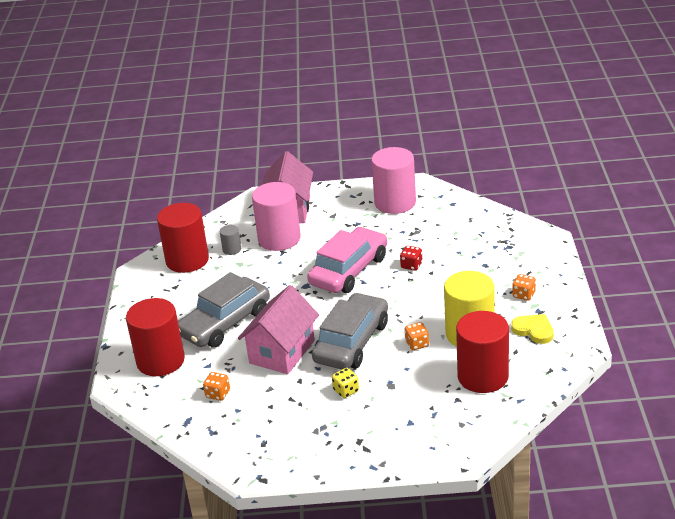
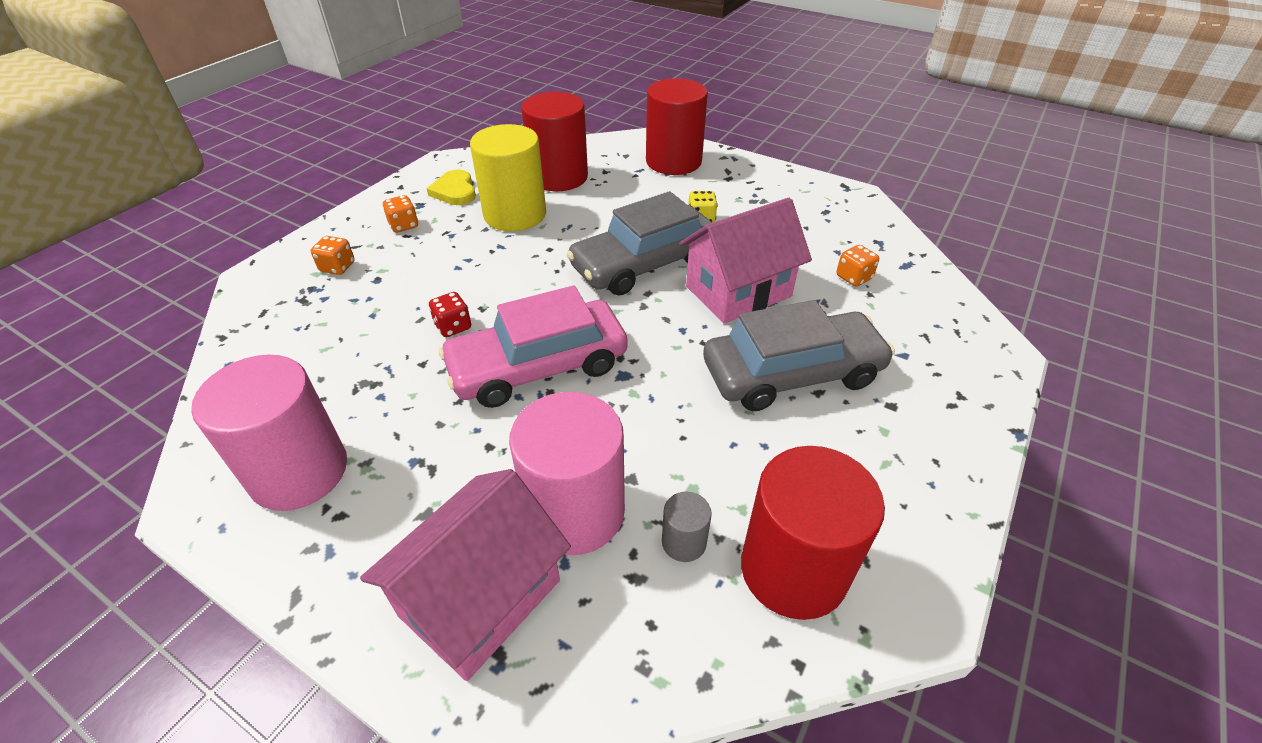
camera: 150 degrees left, 10 degrees up
red cylinder [126,298,185,376] -> red cylinder moved to [646,78,708,175]
orange dice [405,322,429,350] -> orange dice moved to [311,236,355,275]

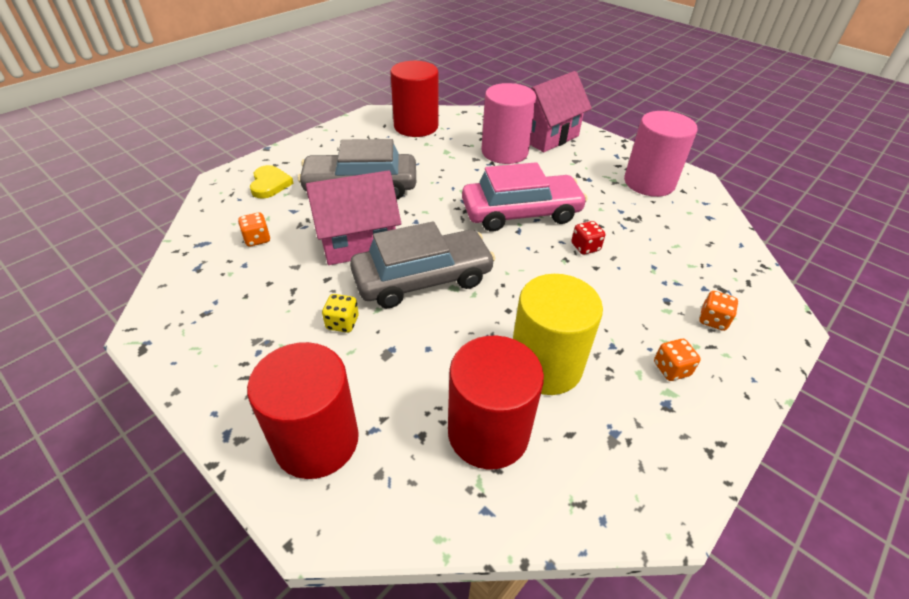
camera: 170 degrees left, 0 degrees up
yellow heart [426,169,476,205] -> yellow heart moved to [250,165,294,199]
grey cylinder [662,492,711,562] -> none

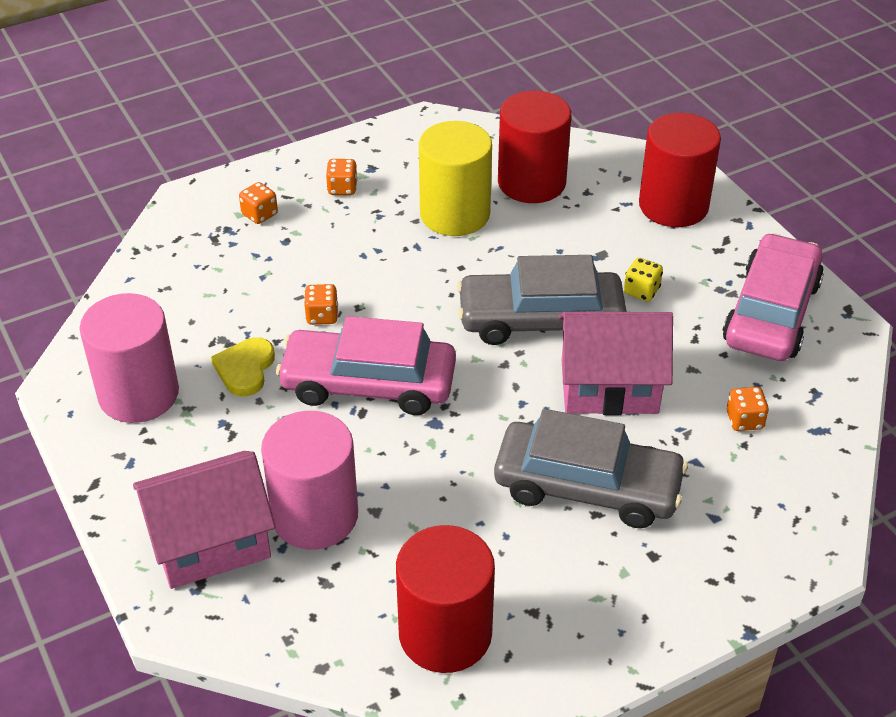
camera: 160 degrees left, 0 degrees up
yellow heart [250,165,294,199] -> yellow heart moved to [211,338,275,396]
red dice [572,221,605,255] -> orange dice [304,284,338,325]
none -> pink car [723,233,824,361]

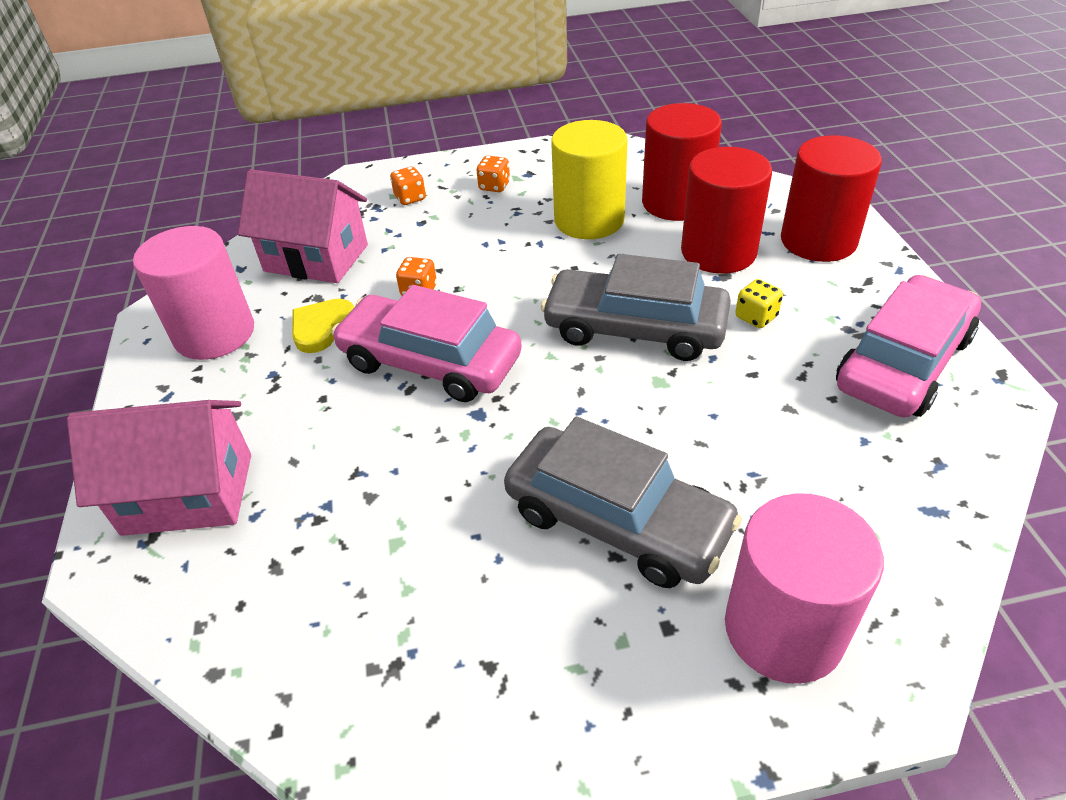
camera: 20 degrees right, 0 degrees up
pink cylinder [261,411,358,549] -> pink cylinder moved to [725,493,884,684]
red cylinder [396,525,495,673] -> red cylinder moved to [681,147,772,274]
pink house [558,312,673,415] -> pink house moved to [238,169,368,283]
orange dice [727,387,769,431] -> none

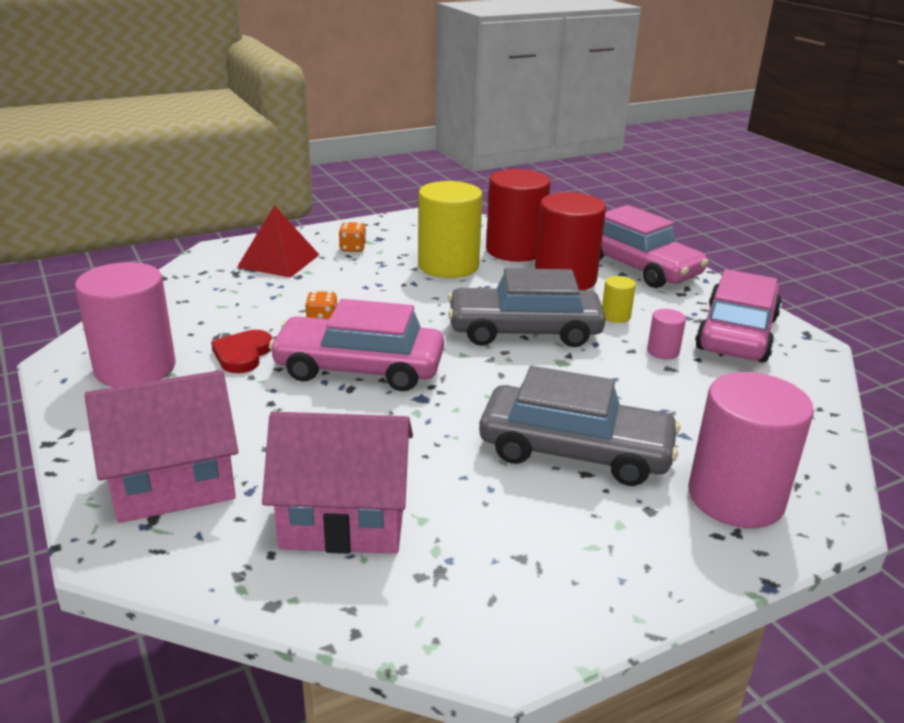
camera: 20 degrees left, 15 degrees down
pink house [238,169,368,283] -> pink house moved to [262,412,413,554]
yellow heart [292,299,354,353] -> red heart [211,330,272,373]
orange dice [390,166,426,205] -> red pyramid [237,205,319,278]
yellow dice [735,279,783,328] -> yellow cylinder [602,276,636,323]
red cylinder [781,135,882,262] -> pink car [600,205,709,288]
none -> pink cylinder [647,309,686,359]

